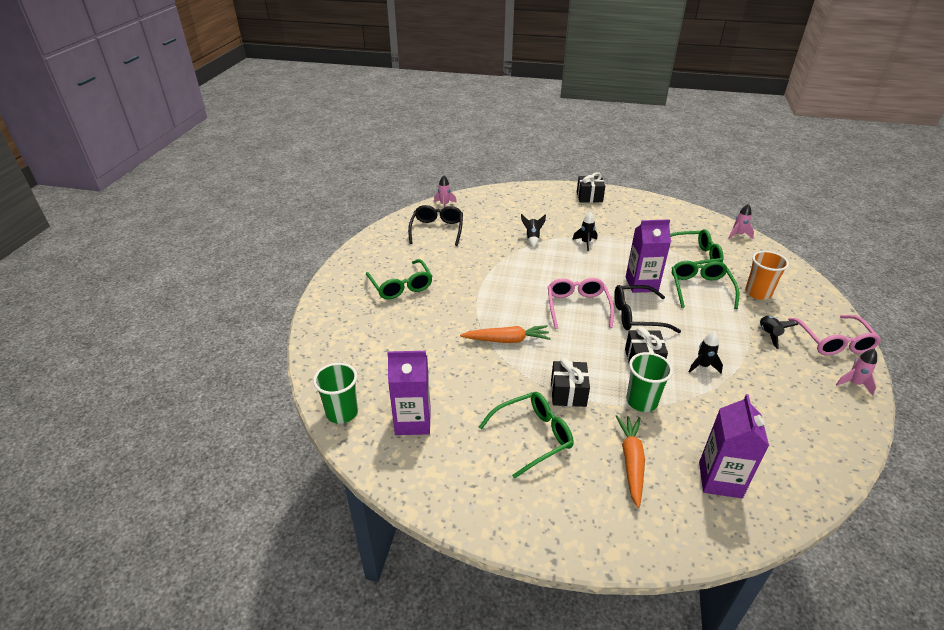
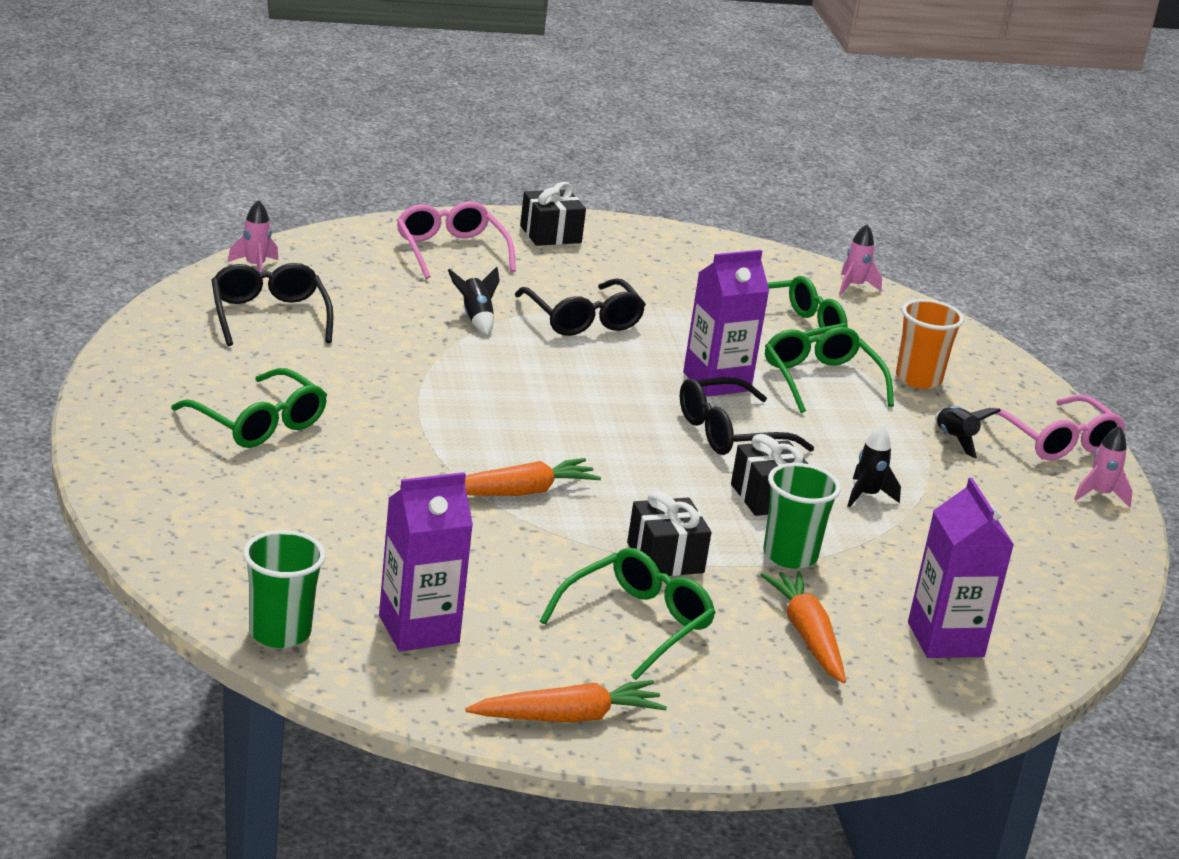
camera: 25 degrees left, 10 degrees down
pink glasses [548,278,614,329] -> pink glasses moved to [397,201,516,279]
black rocket [572,212,597,251] -> black glasses [515,279,646,336]
none -> orange carrot [465,680,667,722]

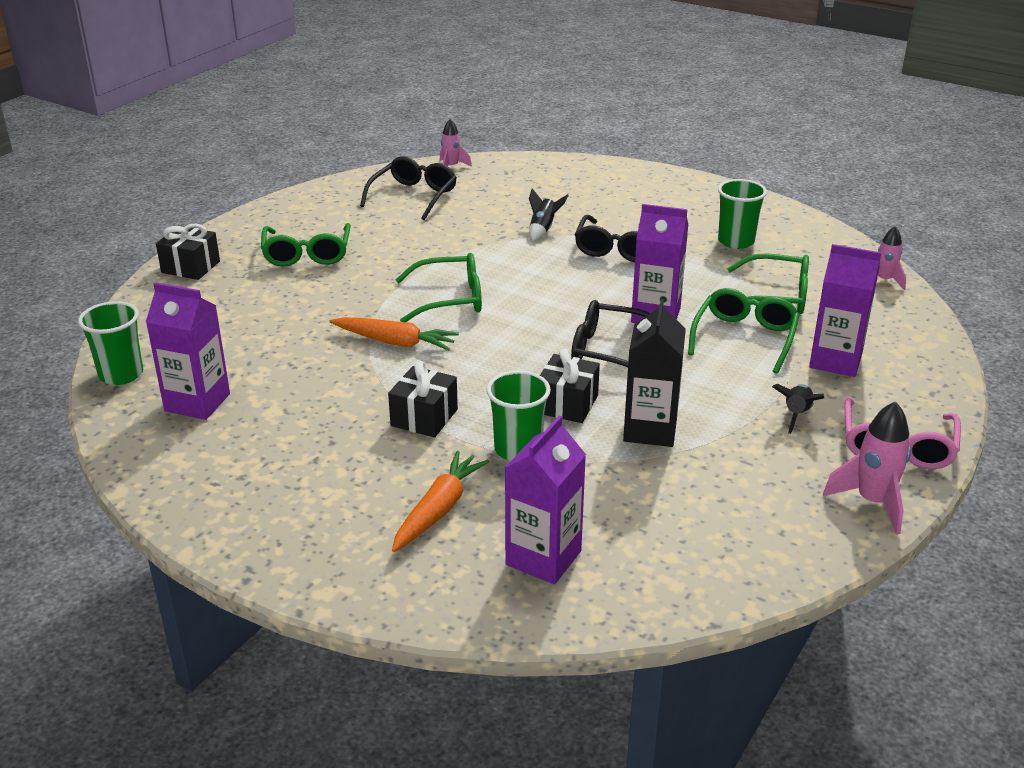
camera: 45 degrees right, 5 degrees up
pink glasses [397,201,516,279] -> none
orange carrot [465,680,667,722] -> none
black gift [520,182,586,246] -> black gift moved to [156,224,220,280]
green glasses [540,548,716,680] -> green glasses moved to [395,253,482,322]
black rocket [847,424,901,507] -> black carton [623,299,686,447]
orange cup [896,299,964,389] -> purple carton [809,244,881,377]
pink rocket [1074,425,1133,508] -> pink rocket [823,401,911,535], size x1.55
none -> green cup [718,179,767,249]

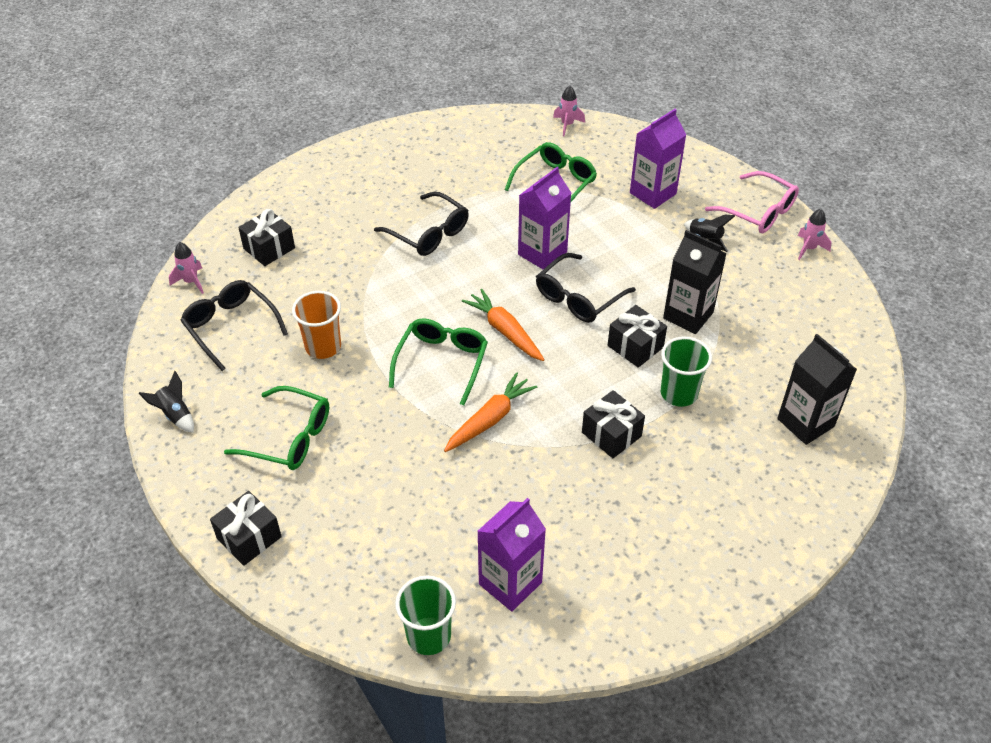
camera: 65 degrees left, 15 degrees up
orange carrot [392,451,489,552] -> orange carrot moved to [462,289,545,361]
purple carton [505,416,586,584] -> black carton [777,334,857,445]
black rocket [529,188,569,241] -> black rocket moved to [138,371,194,433]
green glasses [688,288,800,374] -> none
green cup [718,179,767,249] -> none
pink rocket [823,401,911,535] -> pink rocket [798,209,831,260], size x0.64
none -> black gift [238,209,295,266]
none -> orange cup [292,291,341,359]

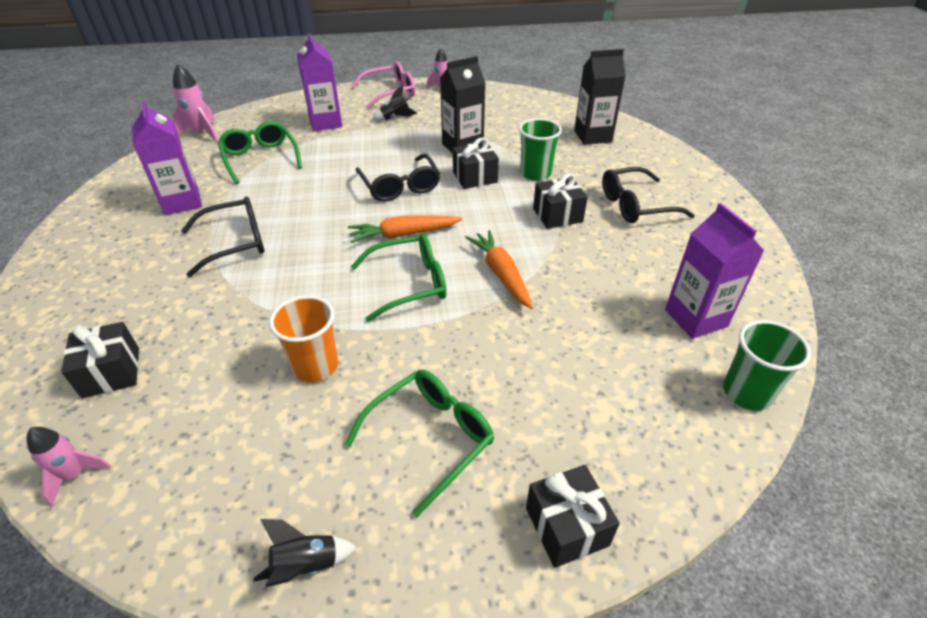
camera: 65 degrees left, 5 degrees down
black glasses [180,280,288,371] -> black glasses moved to [602,167,695,223]
green glasses [389,318,488,406] -> green glasses turned 120 degrees clockwise [351,234,447,322]
purple carton [518,167,571,270] -> purple carton moved to [132,101,202,215]
pink rocket [553,86,585,136] -> pink rocket [172,64,218,143], size x1.55

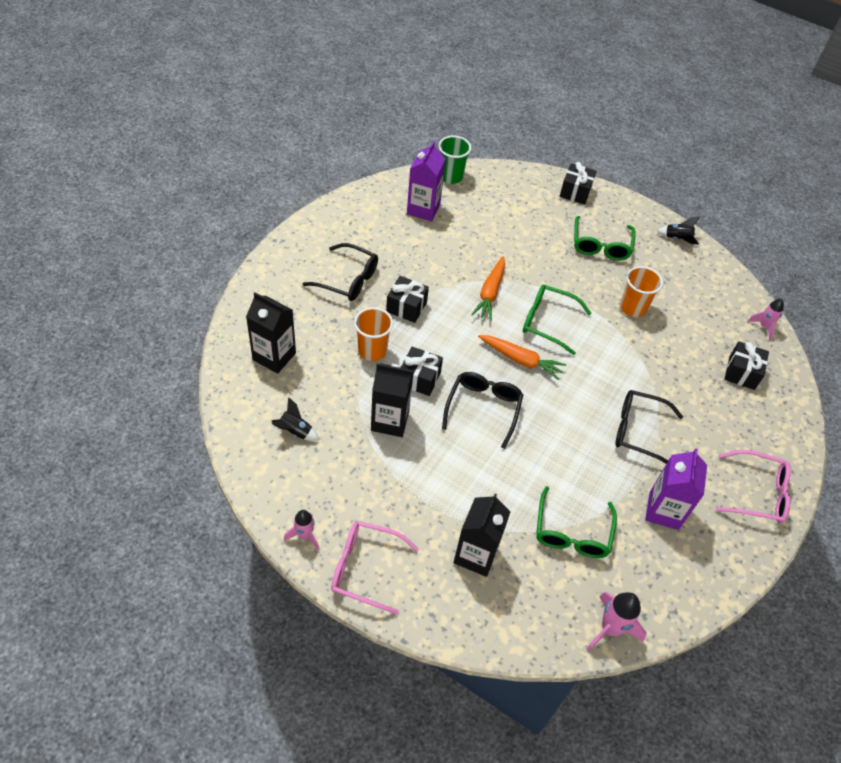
camera: 145 degrees left, 10 degrees up
purple carton [297,33,342,131] -> black carton [454,494,510,577]
green glasses [345,370,494,517] -> green glasses turned 75 degrees counterclockwise [574,216,636,261]
black rocket [372,85,417,121] -> black rocket moved to [271,397,320,441]
green cup [519,118,562,181] -> orange cup [354,307,393,361]
none -> pink glasses [716,450,791,523]

